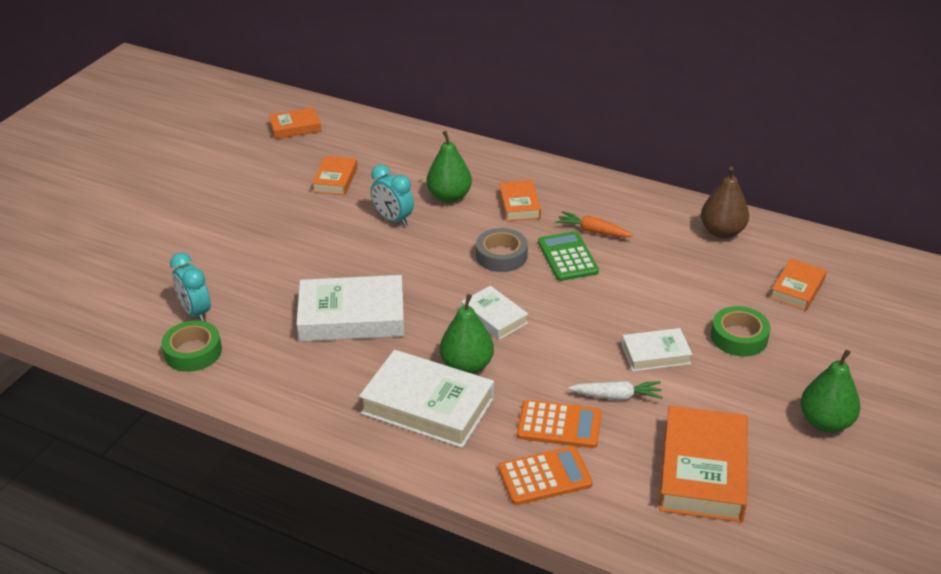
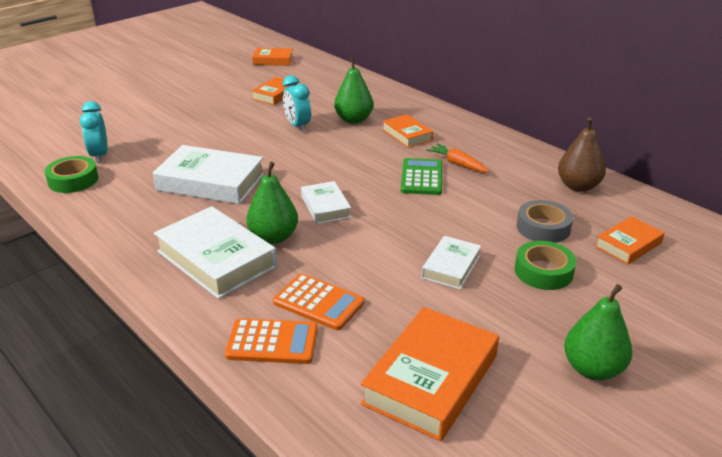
camera: 20 degrees right, 5 degrees down
grey tape [476,228,528,272] -> grey tape moved to [517,200,573,243]
orange book [499,180,541,221] -> orange book turned 45 degrees counterclockwise [382,114,433,148]
white carrot [568,381,663,400] -> none
white book [622,328,692,371] -> white book turned 75 degrees counterclockwise [422,236,481,289]

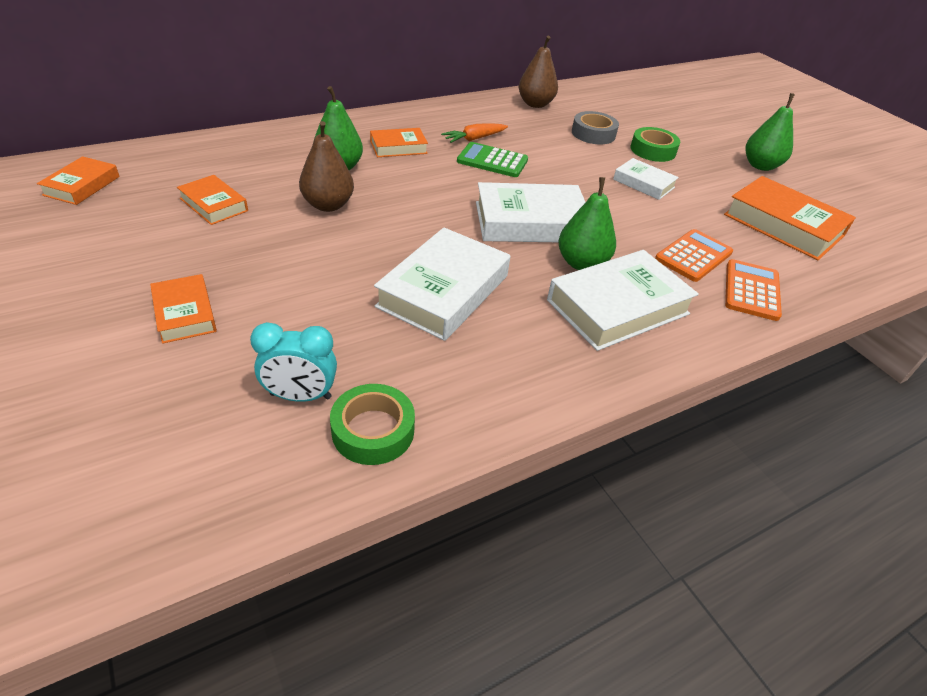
camera: 80 degrees left, 10 degrees up
turquoise clock [283,75,311,132] -> brown pear [299,121,354,212]
white book [301,181,351,224] -> white book [476,182,586,242], size x1.78
orange book [595,216,665,265] -> orange book moved to [150,274,217,344]

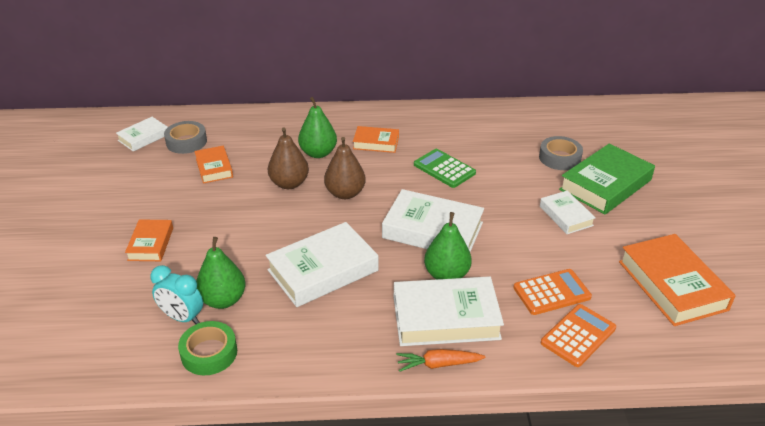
camera: 30 degrees right, 5 degrees down
orange book [37,156,120,205] -> white book [116,117,168,152]
orange carrot [441,123,508,143] -> orange carrot moved to [396,349,485,372]
brown pear [519,36,558,108] -> brown pear moved to [324,137,366,199]
green tape [630,127,680,162] -> green book [559,143,655,215]
green pear [745,93,795,171] -> green pear moved to [196,237,246,309]
none -> grey tape [164,121,207,154]

